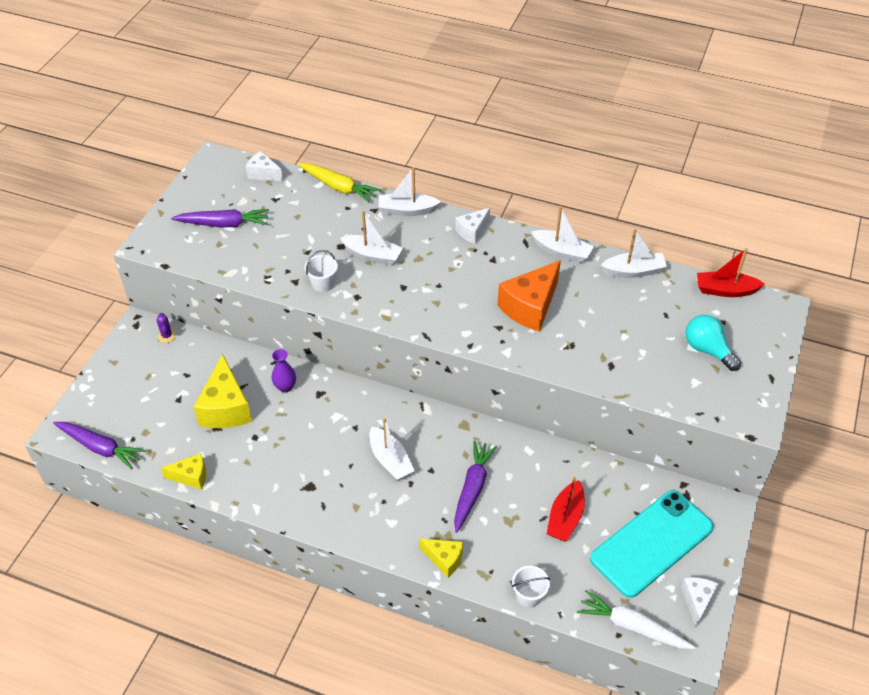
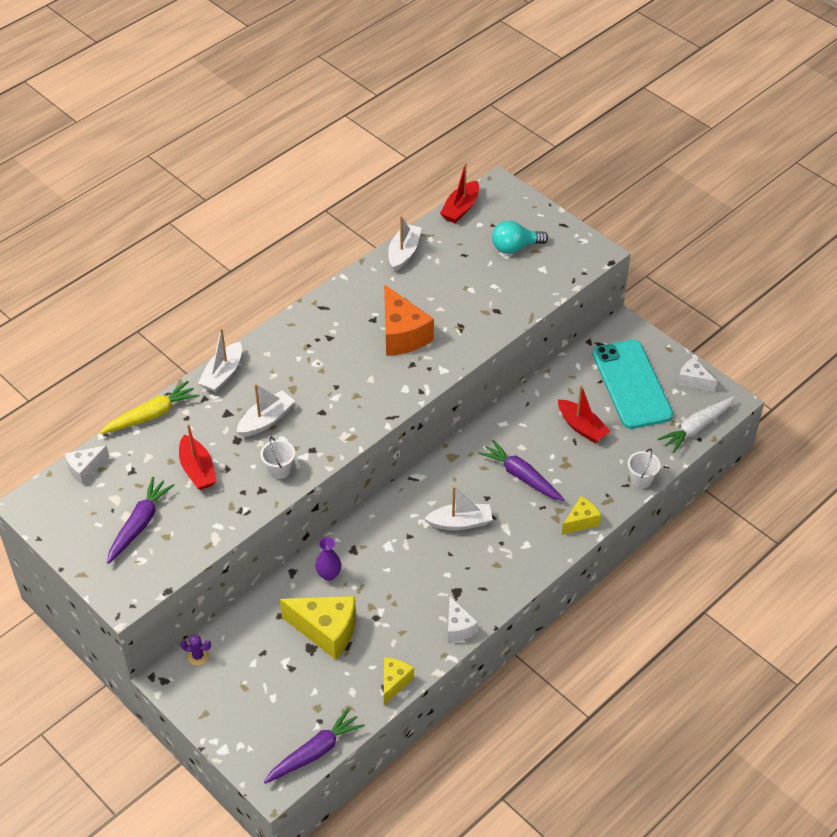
camera: 65 degrees left, 0 degrees up
white cheese [455,208,490,244] -> white cheese moved to [448,596,478,642]
white boat [531,206,594,263] -> none
none -> red boat [179,424,217,490]

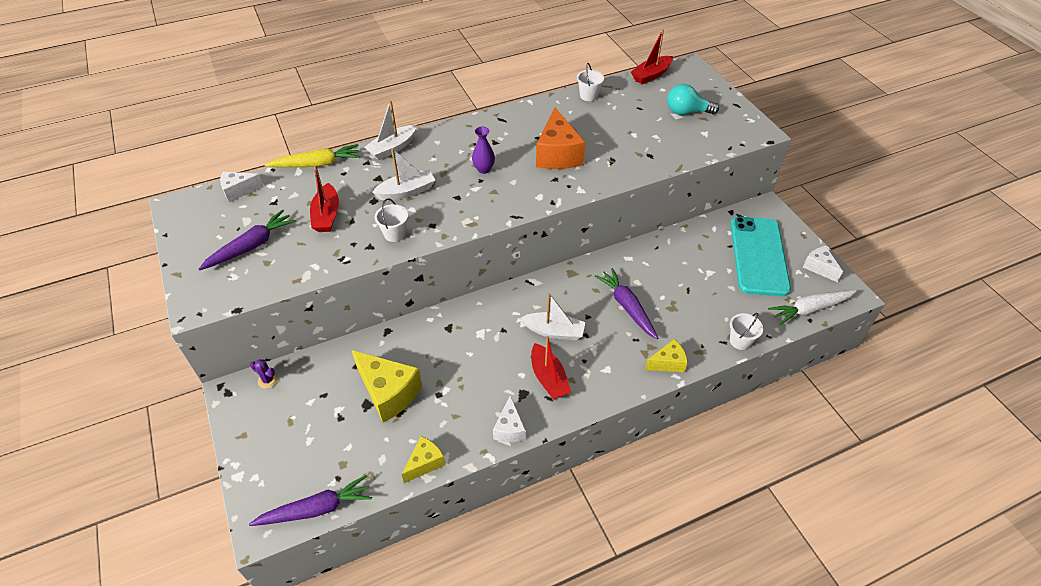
camera: 20 degrees right, 0 degrees up
purple vase [315,537,341,581] -> purple vase moved to [472,127,495,174]
white boat [388,216,421,271] -> white bucket [577,63,604,101]
red boat [558,385,611,443] -> red boat moved to [531,336,571,399]

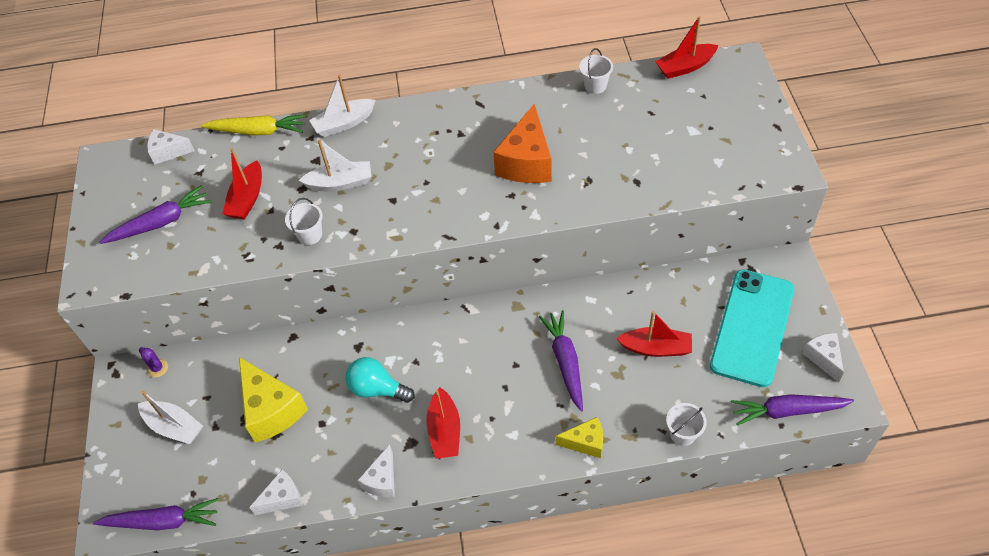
camera: 20 degrees right, 5 degrees up
yellow cheese [401,436,445,483] -> white cheese [249,470,303,515]
purple vase [472,127,495,174] -> none
white boat [521,293,586,340] -> white boat moved to [138,391,203,444]
turquoise light bulb [667,84,719,115] -> turquoise light bulb moved to [346,357,415,403]
white carrot [768,290,857,325] -> purple carrot [731,394,854,426]
none -> red boat [616,311,692,357]

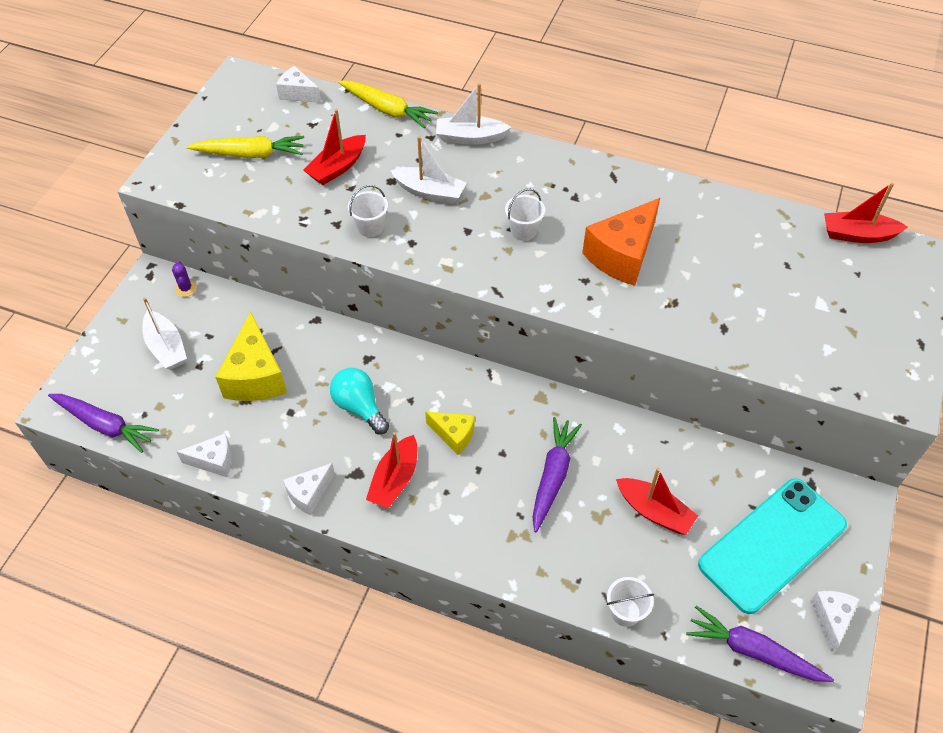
camera: 25 degrees right, 0 degrees up
purple carrot [100,185,211,244] -> yellow carrot [187,136,304,158]
yellow cheese [555,417,603,458] -> yellow cheese moved to [425,412,475,455]
white bucket [579,48,613,94] -> white bucket moved to [505,189,545,241]

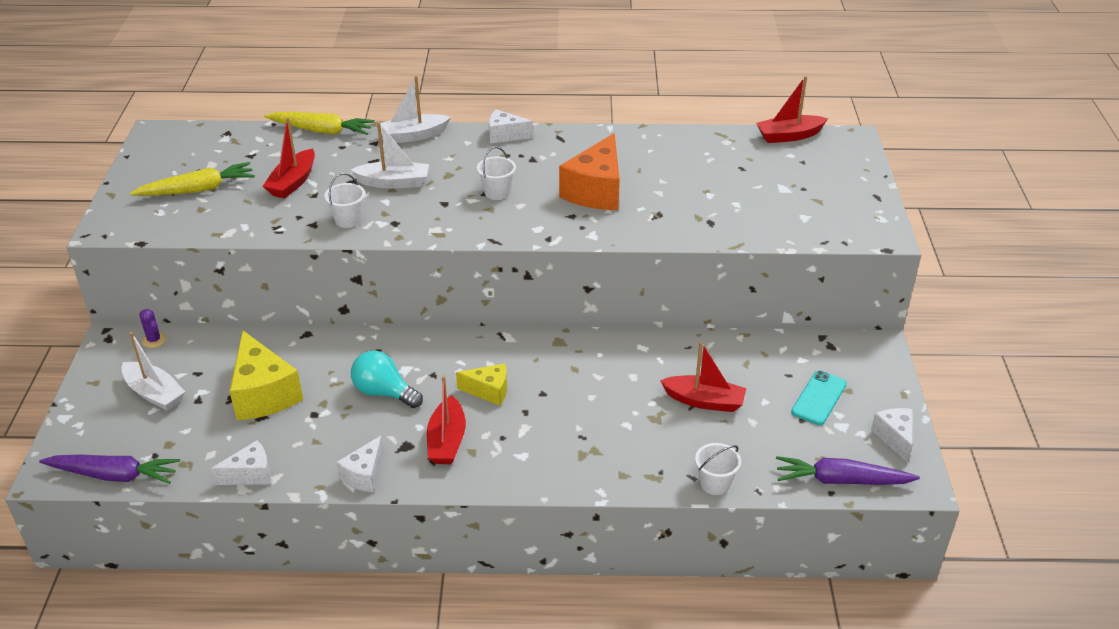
camera: 20 degrees left, 15 degrees down
white cheese [276,66,321,103] -> white cheese moved to [489,110,533,144]
purple carrot [532,417,582,532] -> none
turquoise phone [698,478,847,614] -> turquoise phone [791,370,847,425], size x0.49

